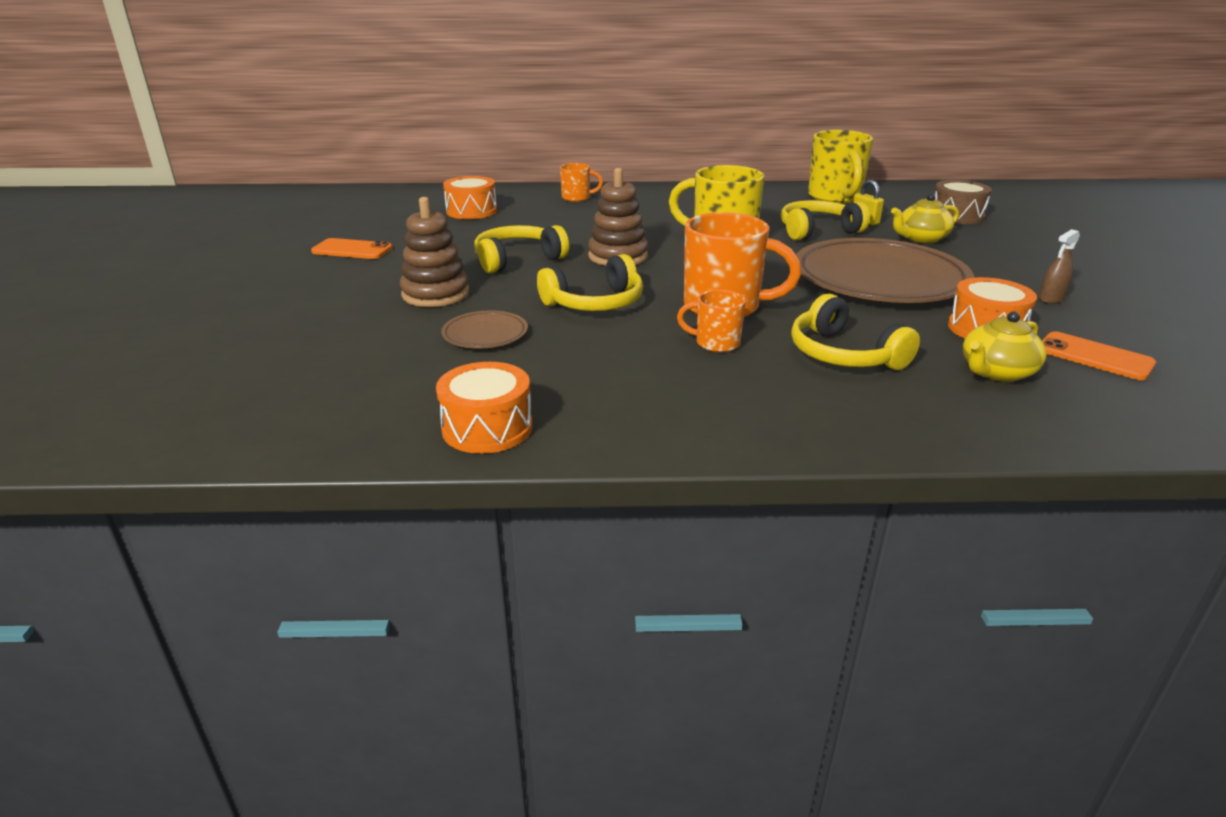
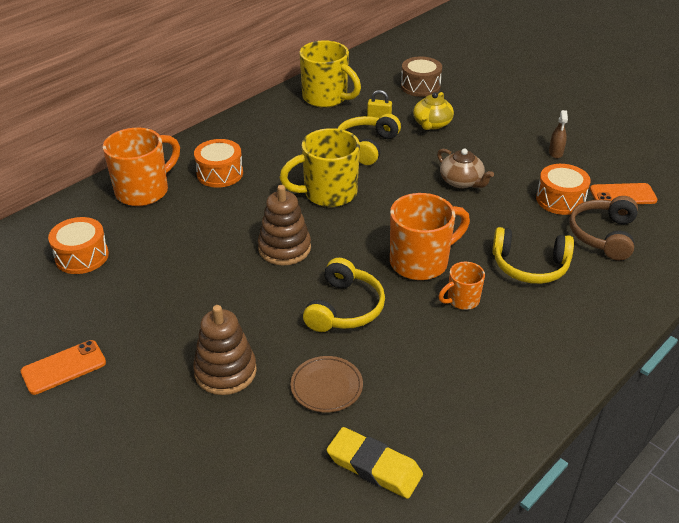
camera: 45 degrees left, 10 degrees up
orange drum [436,362,532,454] -> orange drum moved to [194,139,243,188]
yellow headphones [474,225,569,274] -> none
orange mug [560,163,603,202] -> orange mug [103,128,180,206], size x1.89
brown plate [796,238,974,303] -> brown teapot [437,149,494,189]
yellow teapot [963,311,1047,382] -> brown headphones [570,196,638,260]
none -> yellow eraser [327,427,423,499]

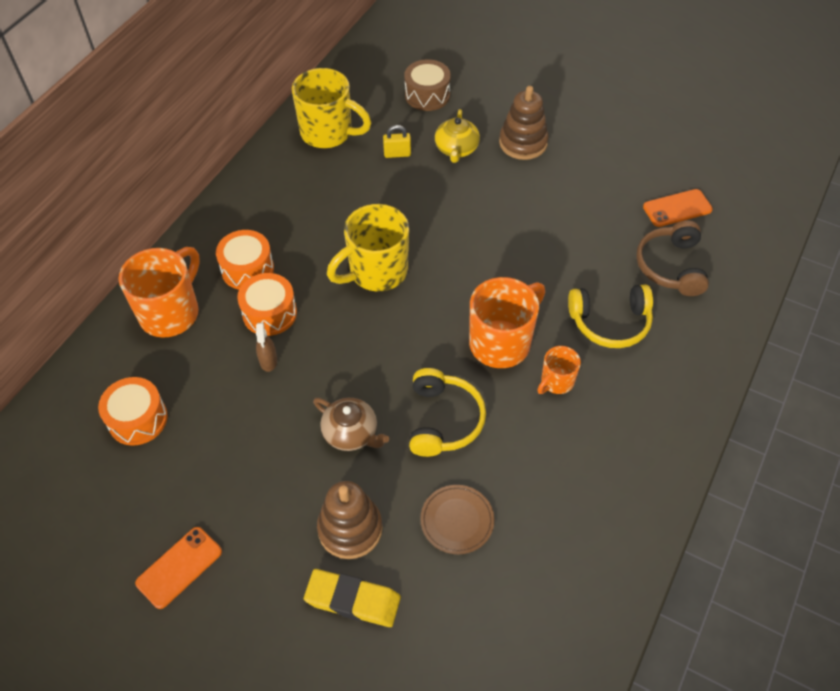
camera: 15 degrees left, 15 degrees up
brown stacking toy [258,185,311,266] -> brown stacking toy moved to [499,86,548,160]
yellow eraser [327,427,423,499] -> yellow eraser moved to [304,569,401,627]
yellow headphones [337,114,401,165] -> none
brown teapot [437,149,494,189] -> brown teapot moved to [313,398,389,451]
orange drum [536,164,591,215] -> orange drum moved to [237,273,297,336]
brown spray bottle [549,110,568,158] -> brown spray bottle moved to [256,322,277,372]

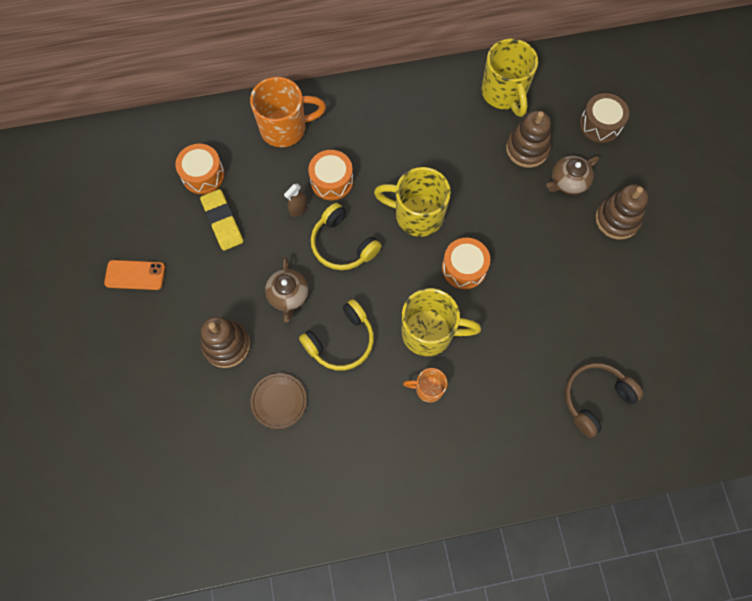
camera: 50 degrees right, 15 degrees up
orange drum [216,230,274,290] -> orange drum moved to [442,238,490,289]
yellow eraser [304,569,401,627] -> yellow eraser moved to [200,189,244,251]
yellow padlock [383,125,411,158] -> brown stacking toy [506,111,551,168]
yellow teapot [435,109,480,163] -> brown teapot [547,156,599,195]
orange mug [469,277,545,368] -> yellow mug [402,288,481,356]
yellow headphones [568,285,653,348] -> yellow headphones moved to [311,203,381,270]
orange phone [643,189,713,227] -> none

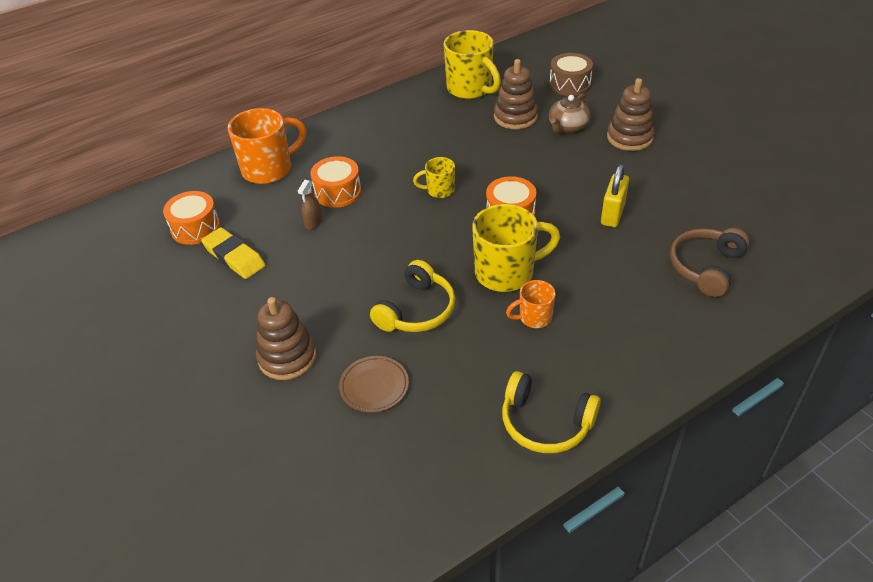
camera: 20 degrees left, 25 degrees down
orange phone [104,260,165,290] -> none
brown teapot [265,257,309,322] -> none
yellow headphones [311,203,381,270] -> yellow headphones moved to [502,371,601,453]
yellow mug [374,167,451,237] -> yellow mug [413,157,455,198], size x0.53
none -> yellow padlock [601,164,629,227]

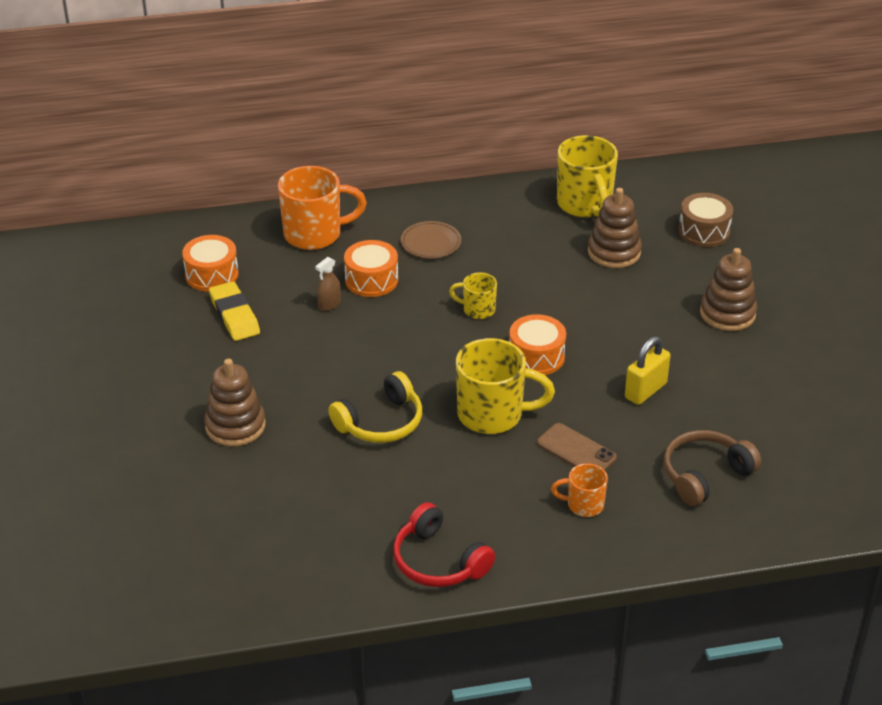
camera: 20 degrees right, 5 degrees down
brown plate [339,356,409,413] -> brown plate moved to [401,221,461,259]
yellow headphones [502,371,601,453] -> red headphones [393,502,495,587]
orange mug [506,280,556,328] -> orange mug moved to [551,463,608,517]
brown teapot [549,94,591,133] -> none
none -> brown phone [537,423,617,470]

